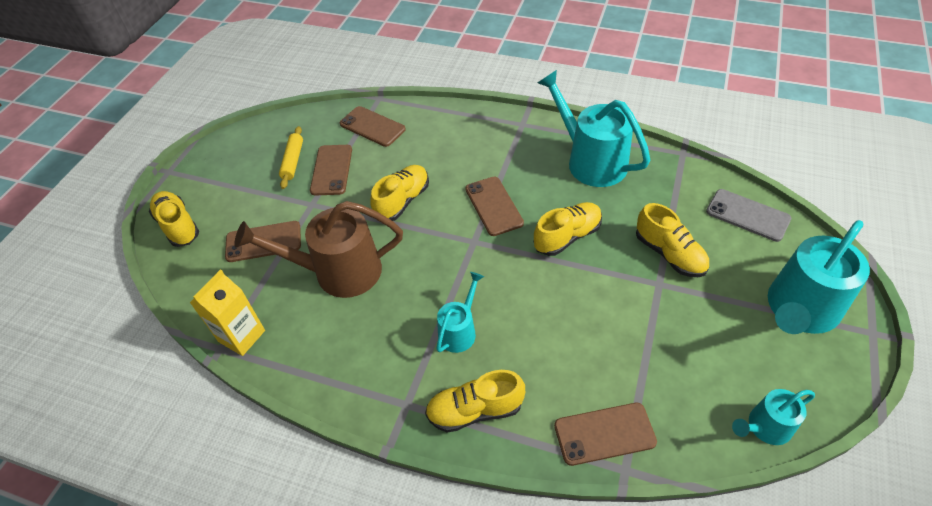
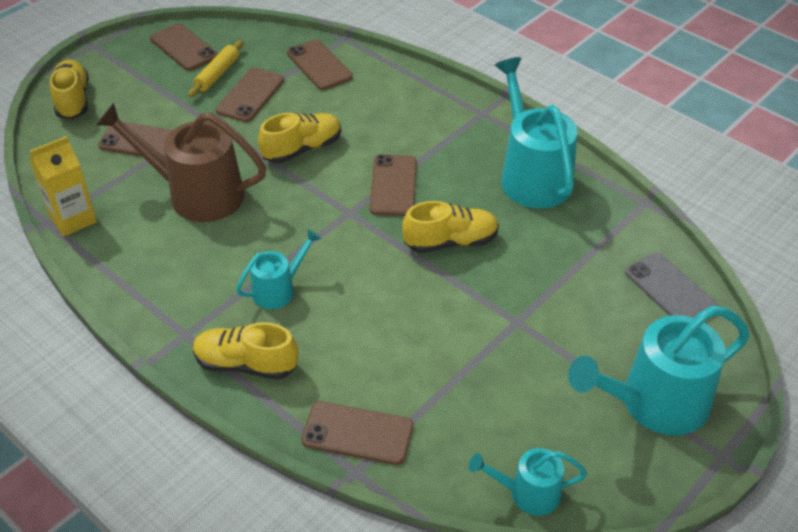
camera: 20 degrees right, 5 degrees down
yellow shoe [636,203,709,277] -> none
none -> brown phone [150,23,218,71]

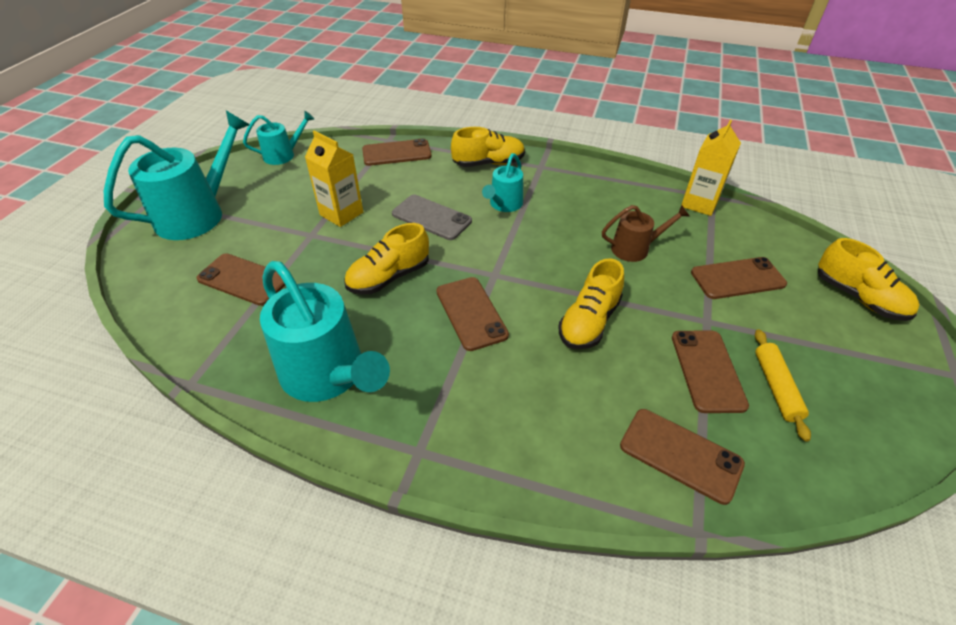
camera: 155 degrees right, 0 degrees up
brown watering can [96,103,266,222] -> brown watering can [602,205,689,262], size x0.53
brown phone [150,23,218,71] -> brown phone moved to [197,254,285,306]
grey phone [625,253,720,320] -> grey phone moved to [392,195,472,240]
none -> yellow carton [305,130,363,227]

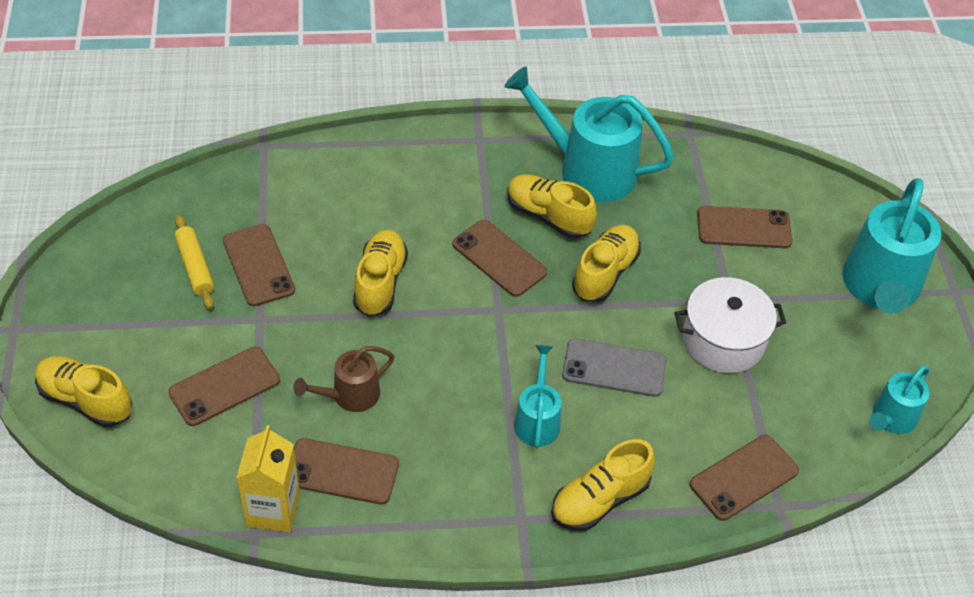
camera: 155 degrees right, 5 degrees up
yellow carton [305,130,363,227] -> white pot [675,277,786,373]
brown phone [620,409,745,505] -> brown phone moved to [294,438,399,505]
none -> yellow shoe [507,174,597,239]

